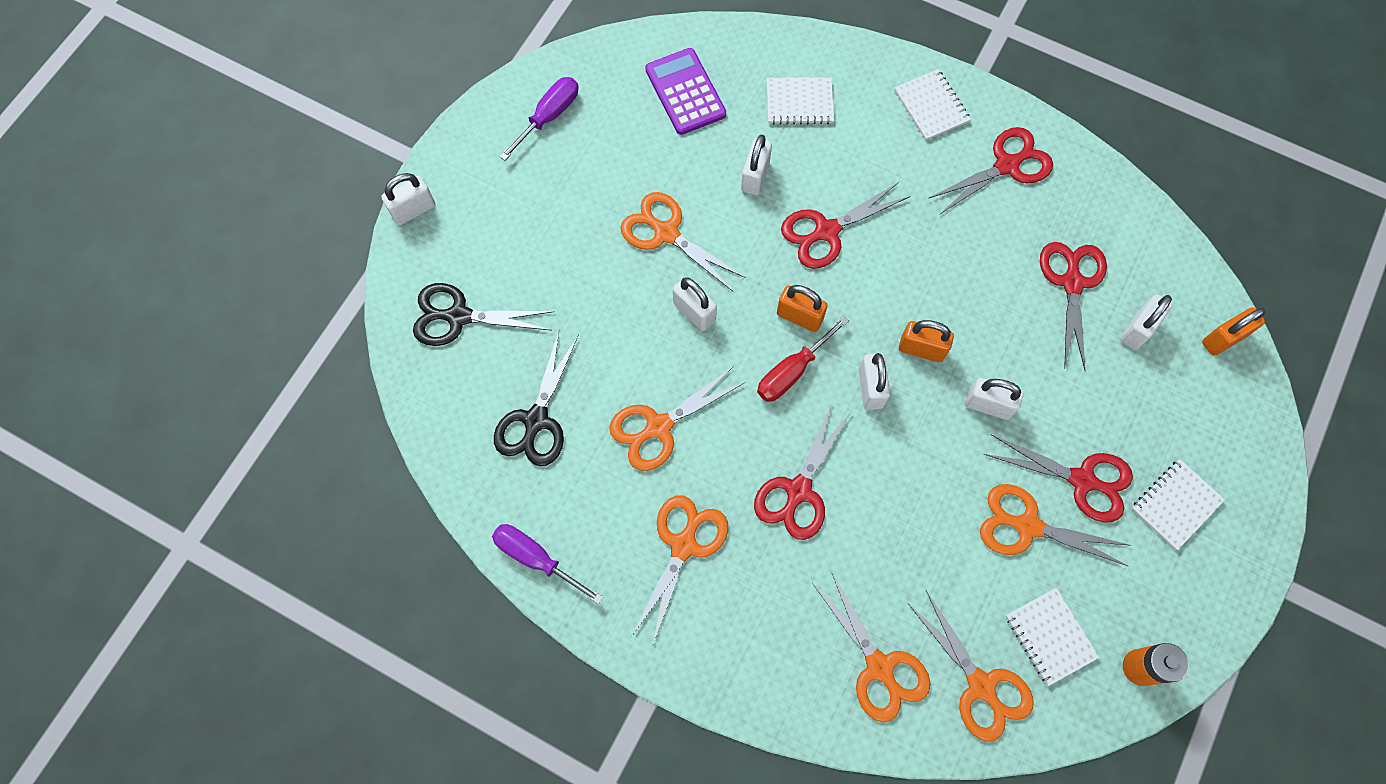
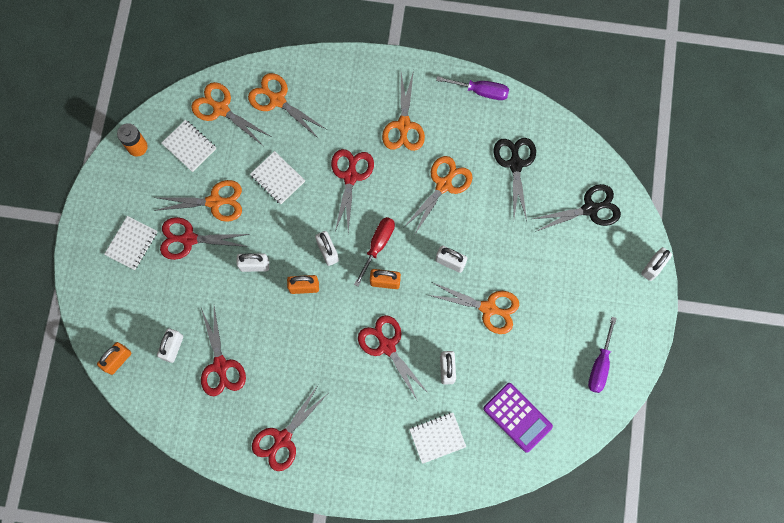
camera: 160 degrees right, 5 degrees up
red scissors [781,182,910,269] -> red scissors turned 75 degrees counterclockwise [358,315,429,400]
white notebook [894,69,971,140] -> white notebook moved to [250,151,305,204]

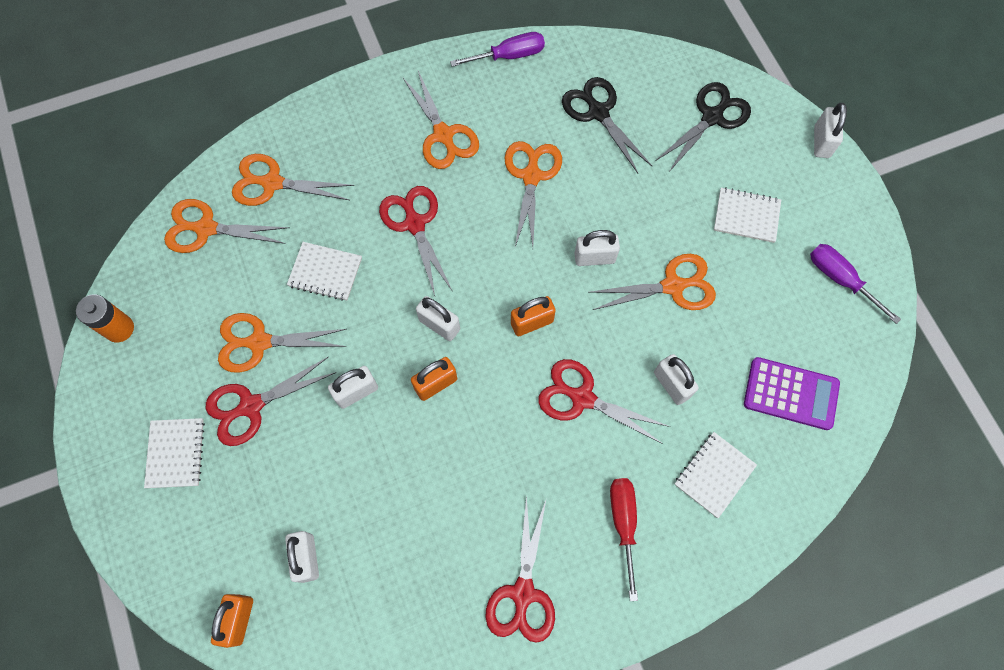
camera: 30 degrees left, 5 degrees down
orange scissors [154,180,242,222] -> orange scissors turned 150 degrees counterclockwise [218,313,346,373]
white notebook [161,120,216,172] -> white notebook moved to [714,187,781,243]
red scissors [201,307,246,396] -> none
red screwdriver [354,217,395,287] -> red screwdriver moved to [610,478,638,601]
purple screwdriver [588,317,617,393] -> purple screwdriver turned 150 degrees clockwise [810,244,901,324]

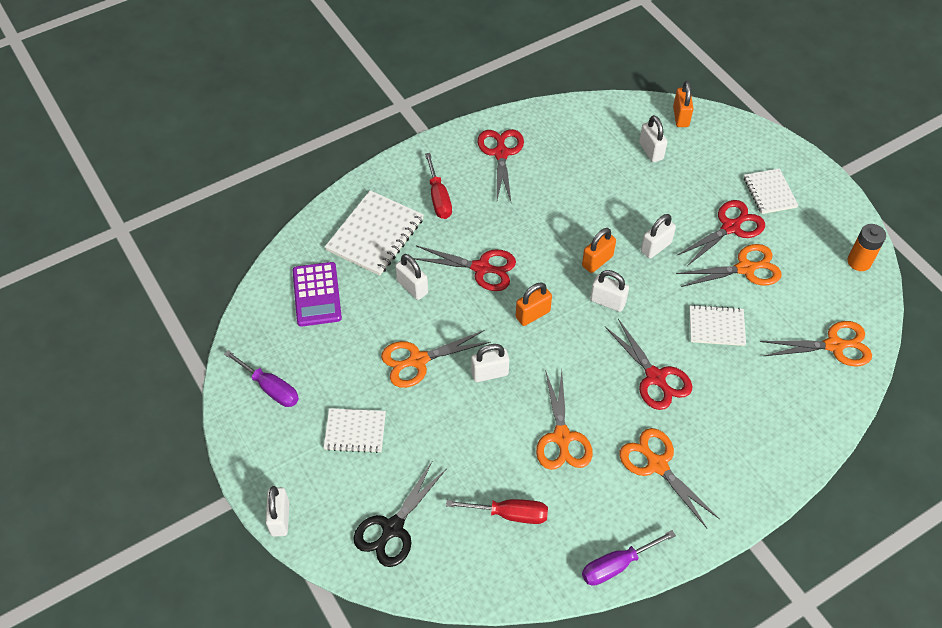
camera: 170 degrees right, 15 degrees down
orange scissors [232,154,354,206] -> none
black scissors [562,77,652,173] -> red screwdriver [446,499,548,524]
white notebook [674,432,757,518] -> white notebook [325,190,424,276], size x1.63
purple calculator [744,357,840,430] -> purple calculator turned 105 degrees counterclockwise [293,262,342,327]

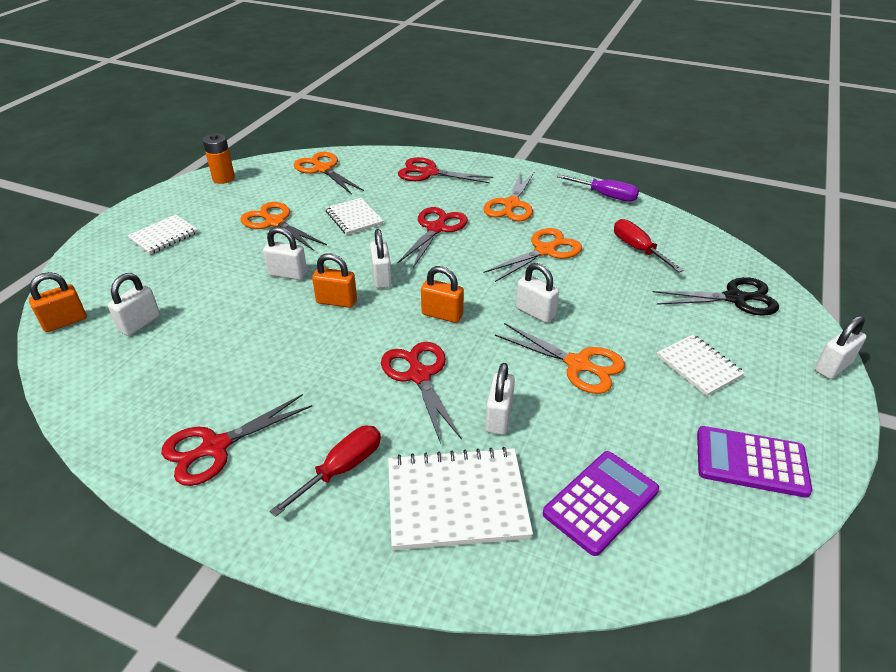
camera: 125 degrees left, 15 degrees down
purple screwdriver [224,350,299,407] -> purple calculator [697,426,812,498]
red scissors [678,200,765,266] -> red scissors moved to [398,157,493,183]

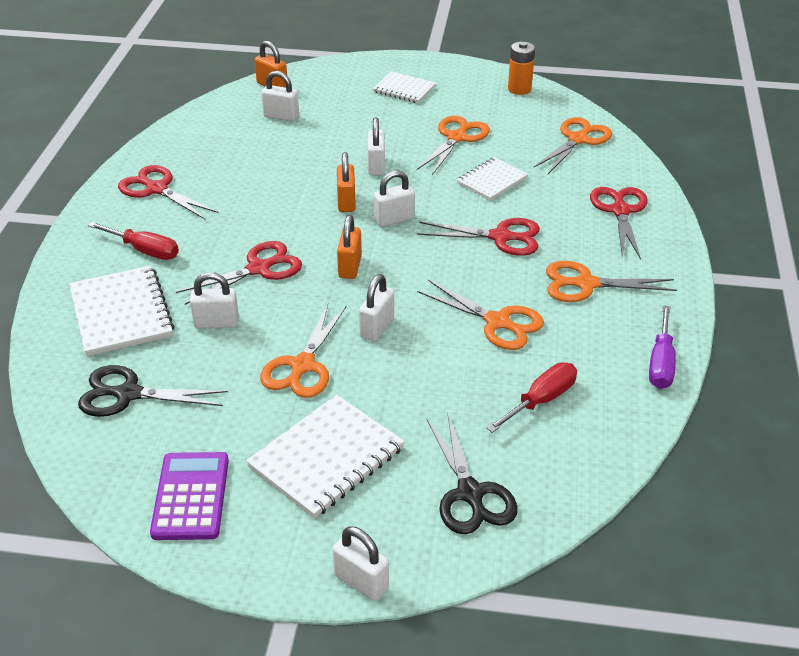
camera: 75 degrees right, 0 degrees up
purple calculator [543,451,659,556] -> black scissors [78,365,228,417]
white notebook [657,334,745,396] -> white notebook [246,395,405,518], size x1.63

